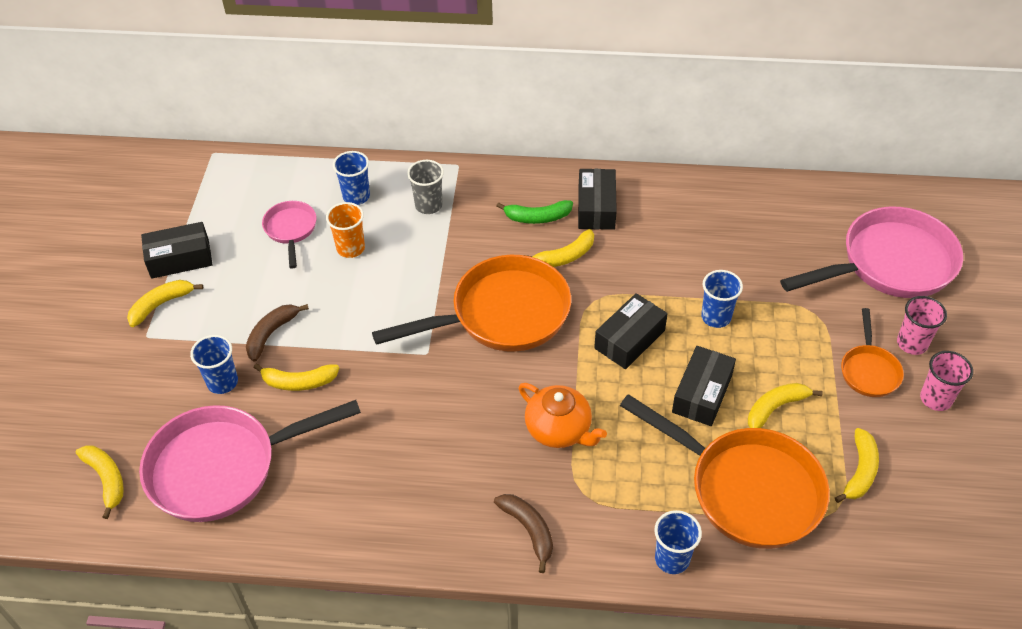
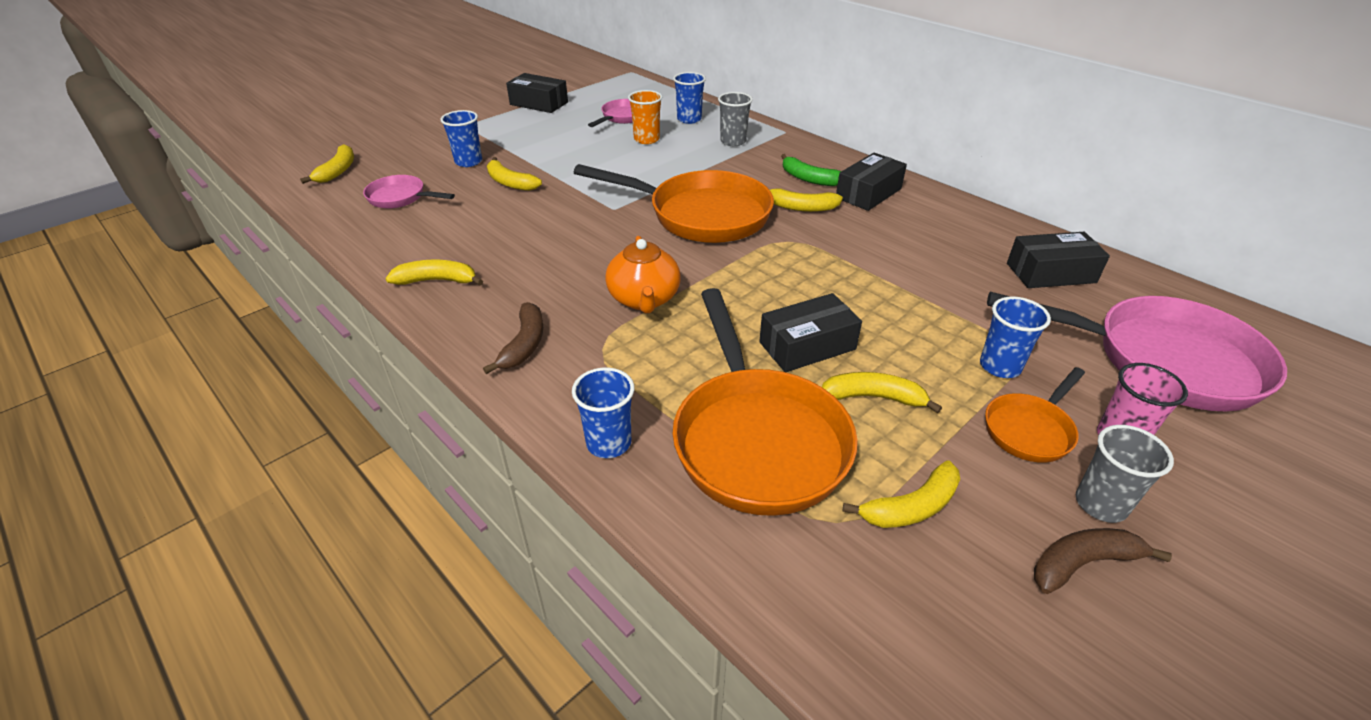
camera: 40 degrees right, 10 degrees down
yellow banana [127,280,203,327] -> yellow banana moved to [385,260,483,285]
pink pan [139,400,361,522] -> pink pan [363,175,455,208], size x0.50
brown banana [246,304,309,362] -> brown banana moved to [1034,528,1172,594]
black box [594,293,668,369] -> black box moved to [1007,232,1110,288]
blue cup [701,270,743,328] -> blue cup moved to [980,297,1051,378]
pink cup [920,351,973,411] -> grey cup [1076,425,1174,523]

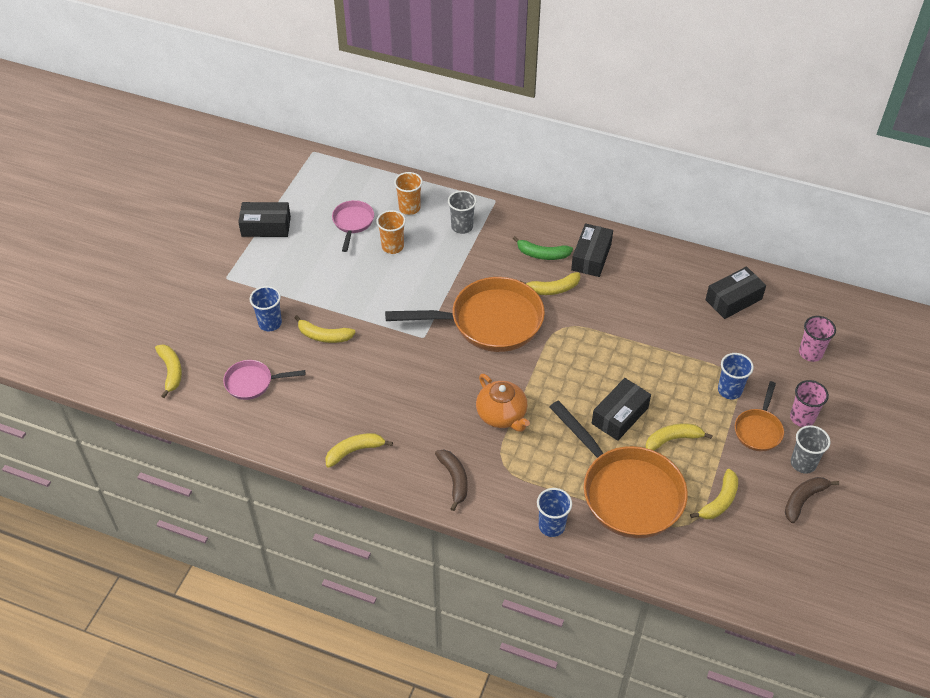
camera: 25 degrees left, 10 degrees up
blue cup [673,72,706,124] -> orange cup [394,172,423,215]
pink pan [987,292,1287,411] -> pink cup [799,316,836,362]

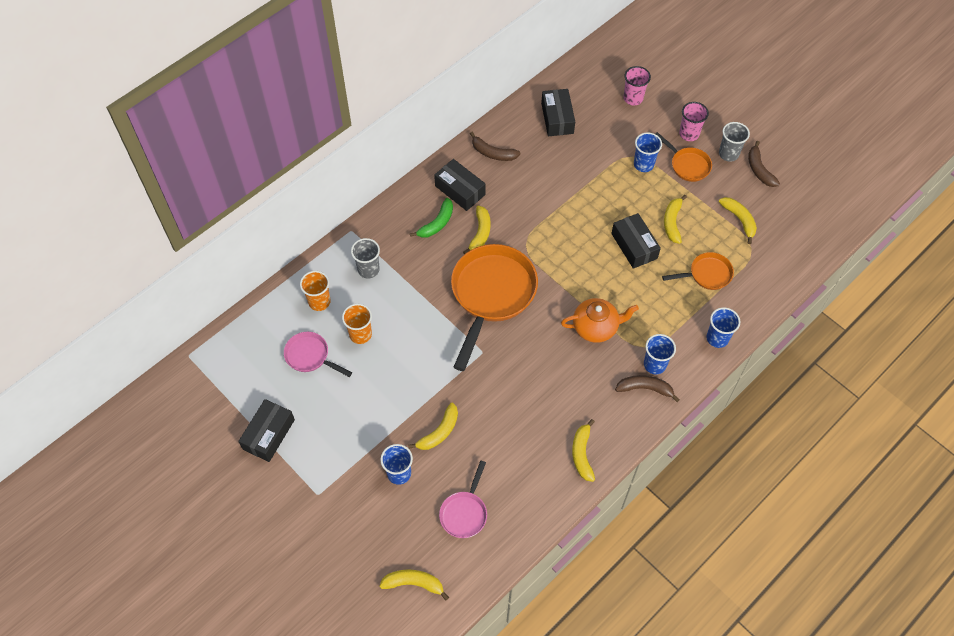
camera: 65 degrees left, 10 degrees up
orange pan [549,400,688,538] -> orange pan [662,252,734,290], size x0.50
none -> brown banana [470,132,521,161]
none -> blue cup [644,334,676,375]

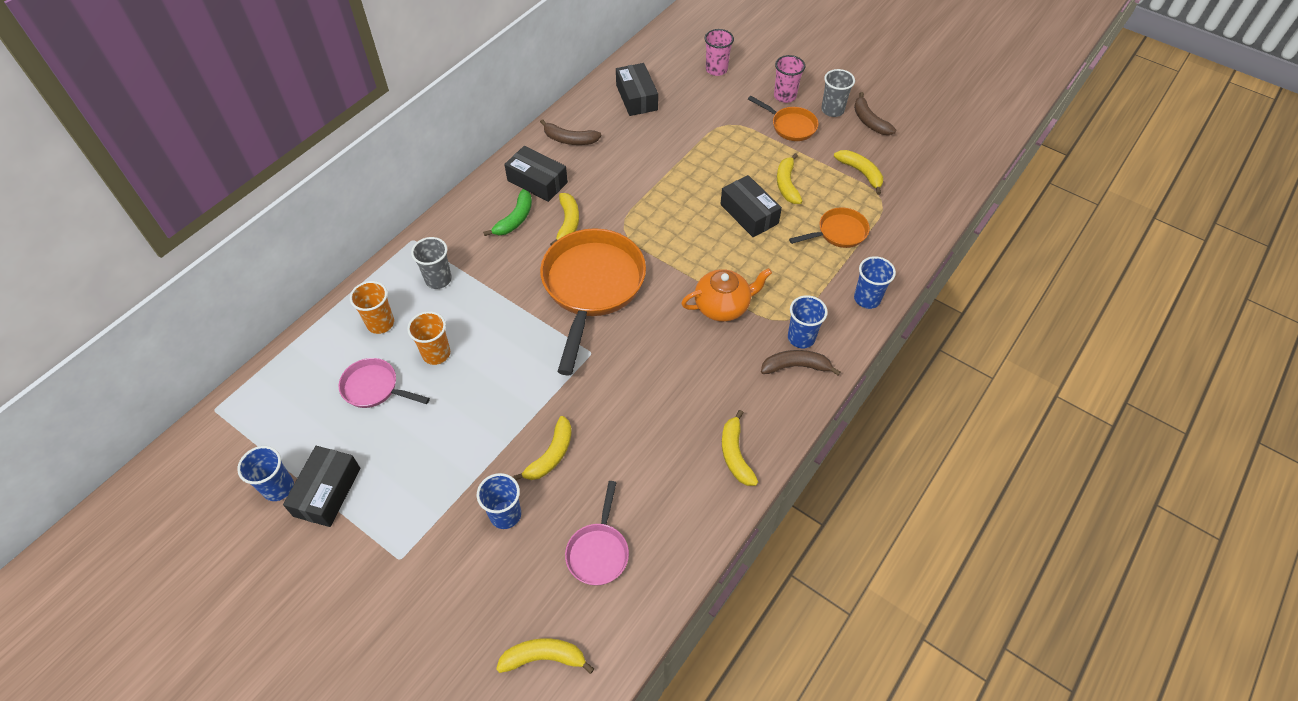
camera: 10 degrees left, 5 degrees down
blue cup [634,132,662,172] -> blue cup moved to [237,446,294,501]

